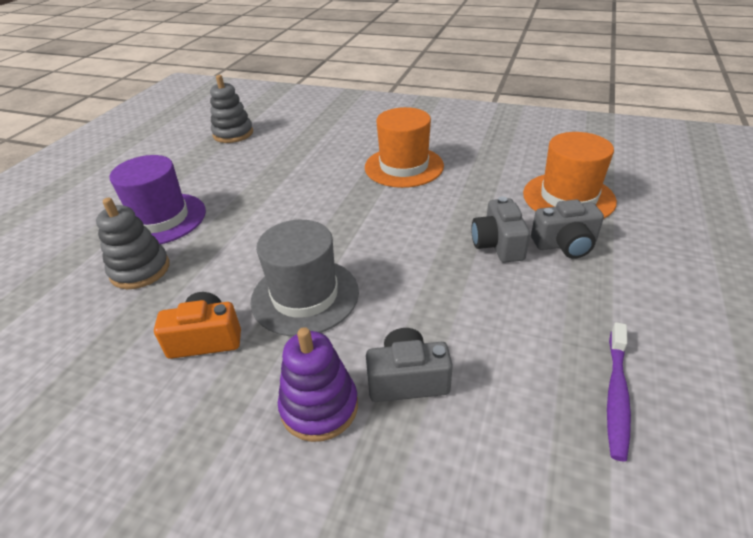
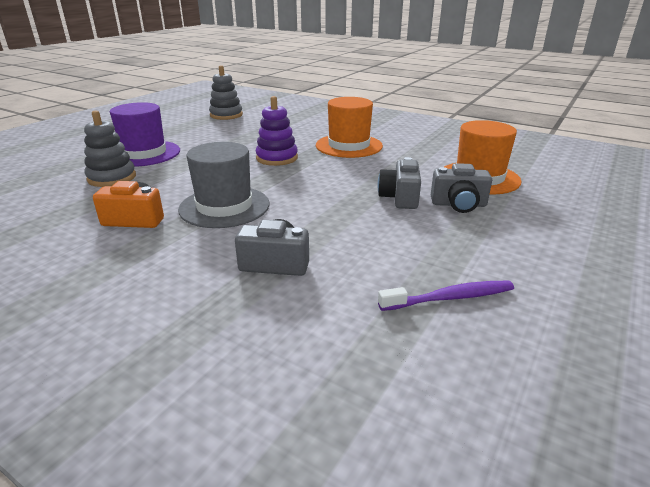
camera: 10 degrees right, 10 degrees down
purple stacking toy [278,327,358,442] -> purple stacking toy moved to [256,96,298,166]
purple toothbrush [607,322,631,462] -> purple toothbrush turned 135 degrees counterclockwise [378,281,514,311]

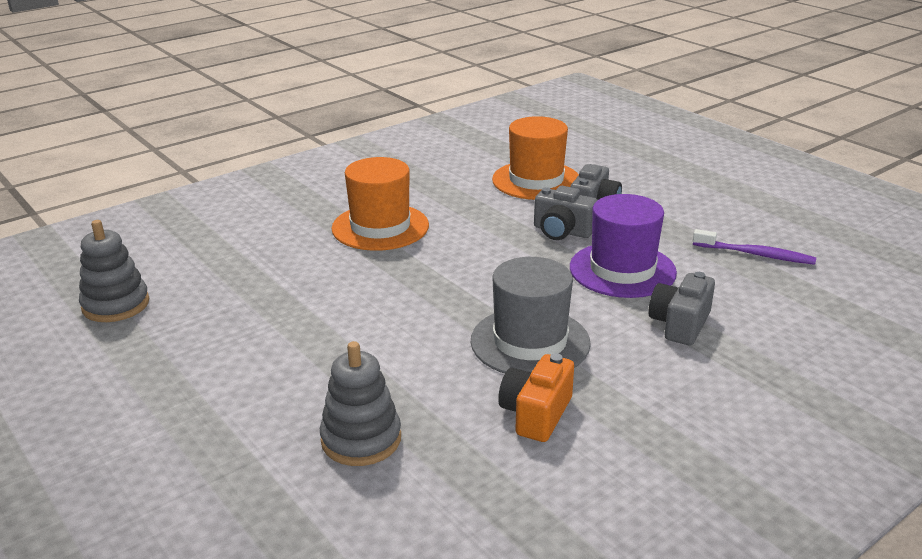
camera: 70 degrees left, 0 degrees up
purple hat [110,102,180,167] -> purple hat moved to [570,194,677,298]
purple stacking toy [256,96,298,166] -> none
purple toothbrush [378,281,514,311] -> purple toothbrush turned 105 degrees clockwise [693,229,816,265]

